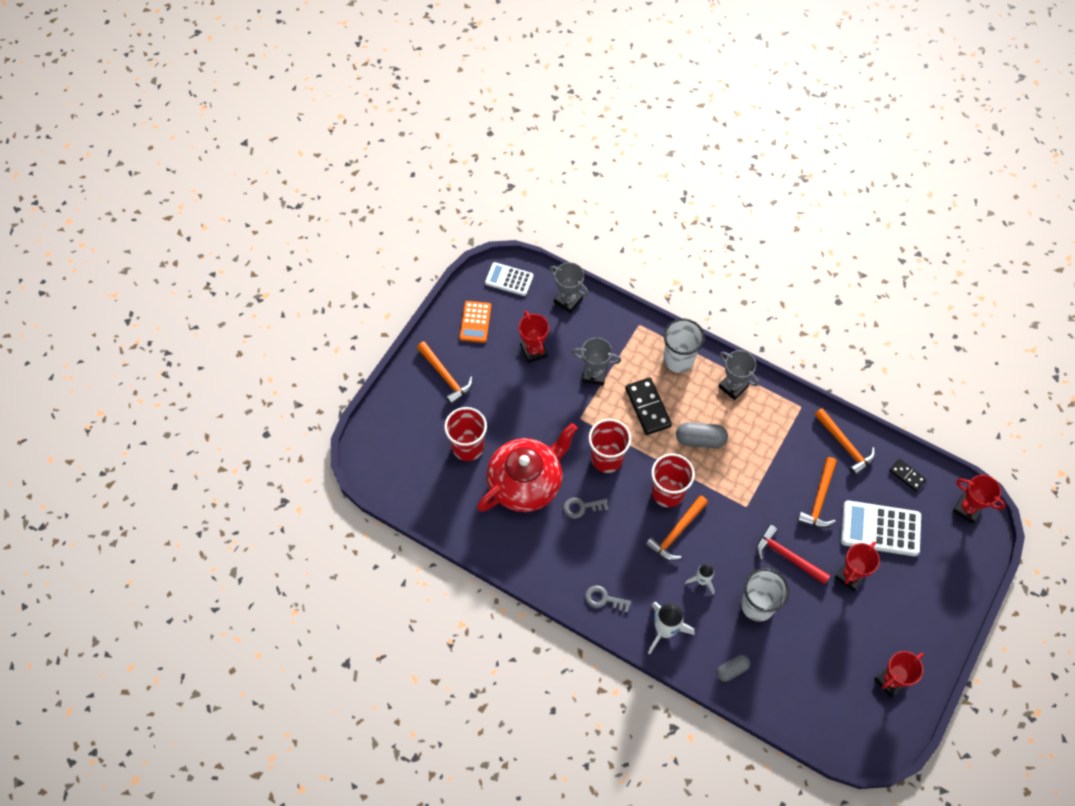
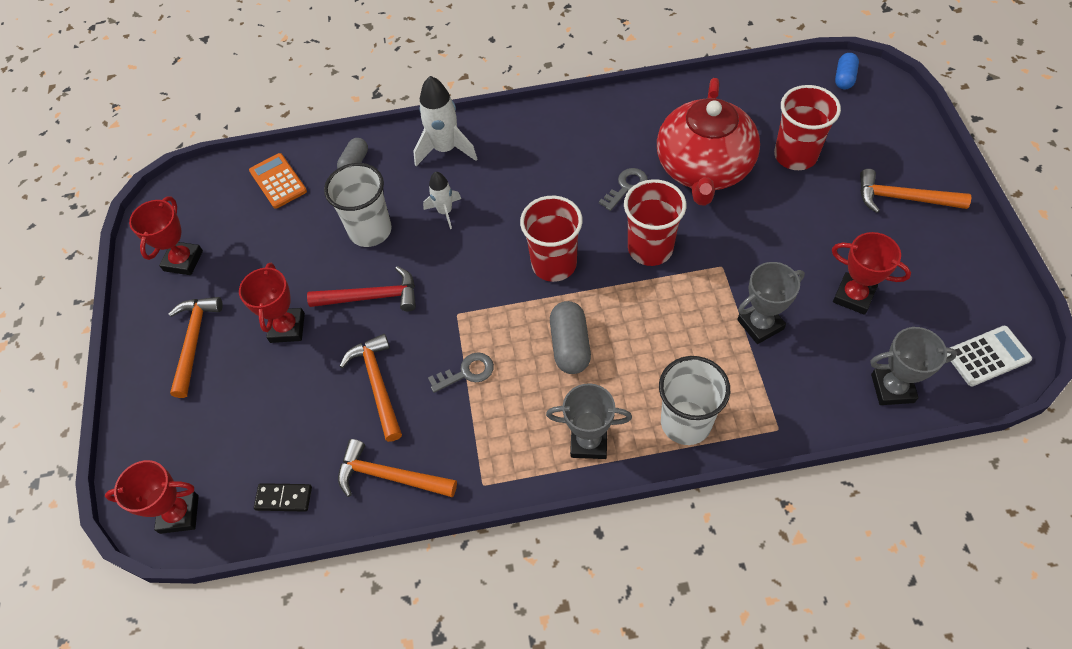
camera: 145 degrees right, 5 degrees down
orange calculator [460,301,491,343] -> orange calculator moved to [249,153,307,209]
grey key [585,585,631,613] -> grey key moved to [428,352,494,393]
black domino [625,377,672,435] -> none
orange hammer [645,495,708,561] -> orange hammer moved to [169,297,223,398]
grey capsule [676,422,728,448] -> grey capsule turned 60 degrees counterclockwise [550,301,591,374]
white calculator [841,500,921,556] -> none
none -> blue capsule [835,53,859,89]

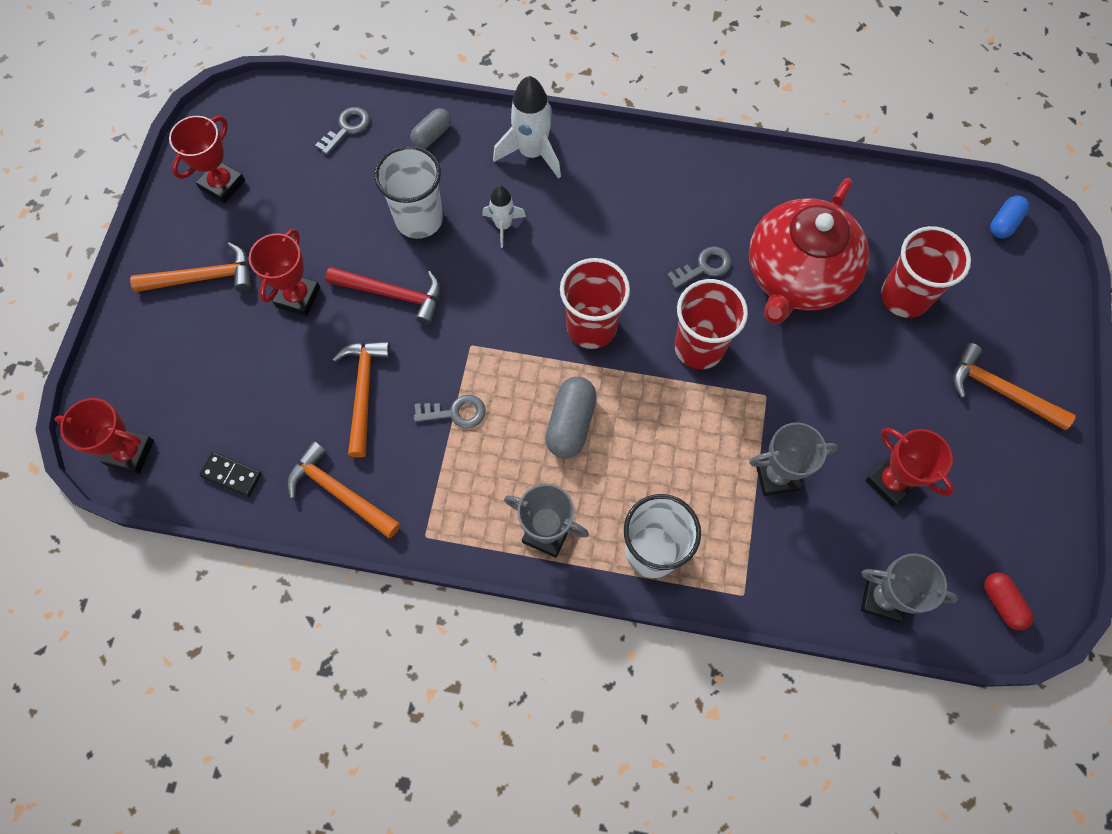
camera: 15 degrees right, 10 degrees up
orange hammer [169,297,223,398] -> orange hammer turned 60 degrees clockwise [130,242,252,292]
orange calculator [249,153,307,209] -> grey key [315,107,370,155]
white calculator [947,326,1032,386] -> red capsule [984,573,1033,630]

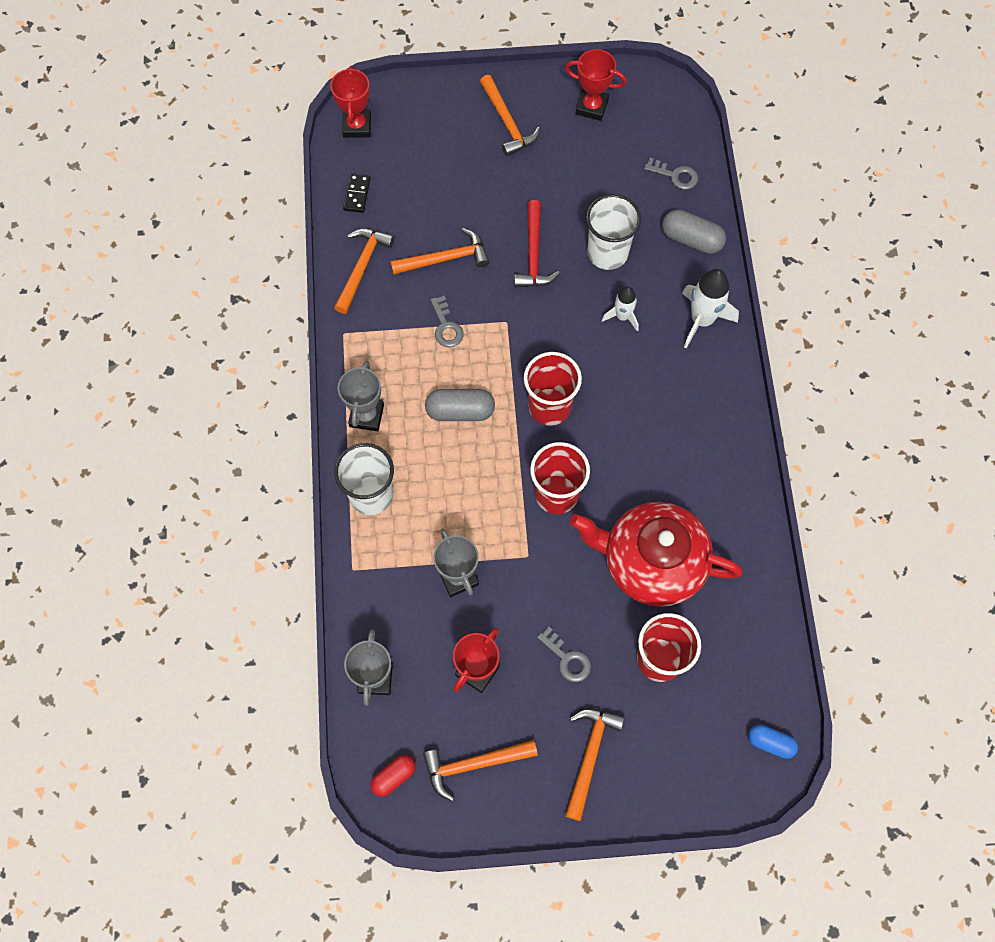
camera: 75 degrees right, 0 degrees up
red trophy [249,229,320,316] -> none
grey capsule [410,108,451,148] -> grey capsule [662,209,726,254], size x1.53
grey key [667,246,732,289] -> grey key moved to [537,627,591,682]
none -> orange hammer [423,740,538,801]

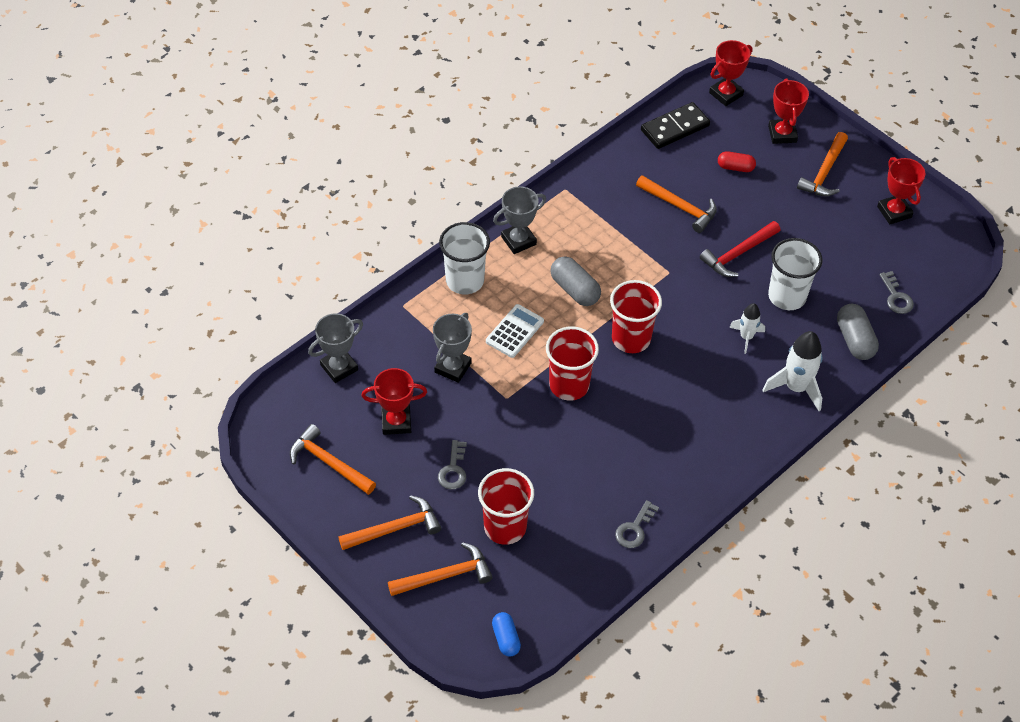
camera: 50 degrees right, 15 degrees down
orange hammer [334,229,395,314] -> orange hammer moved to [388,542,493,596]
black domino [343,173,371,213] -> black domino [641,102,710,149], size x1.72
red capsule [370,755,416,797] -> red capsule moved to [718,151,756,172]
grey key [431,296,464,347] -> grey key moved to [615,500,659,548]
red teapot [570,502,743,607] -> none
none -> white calculator [486,304,544,358]
none -> red trophy [768,79,809,144]

